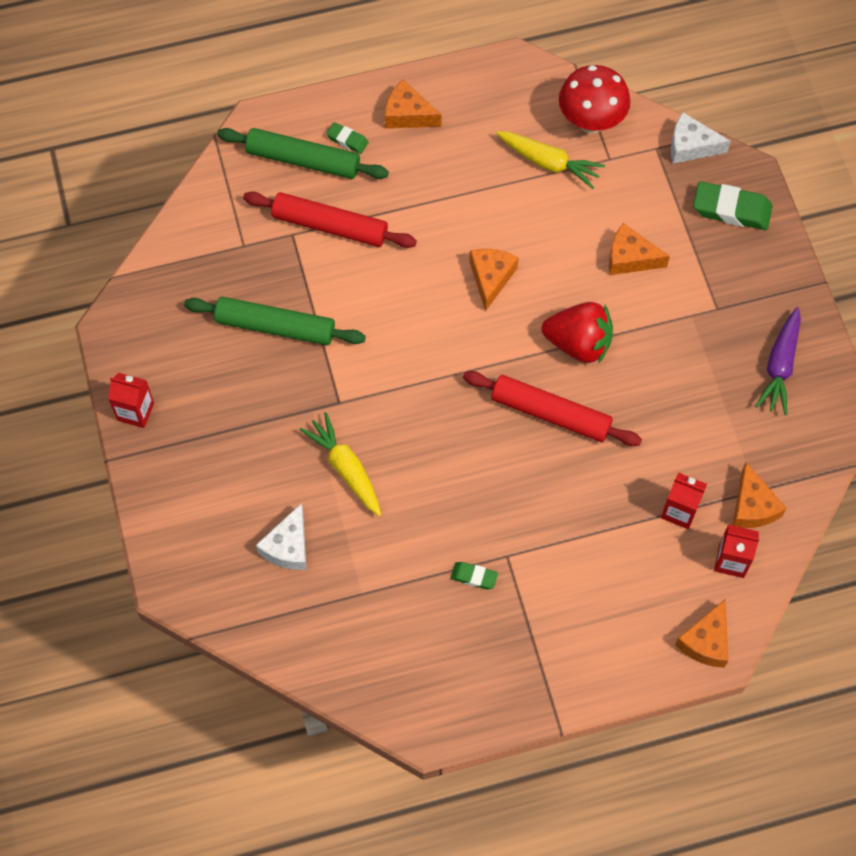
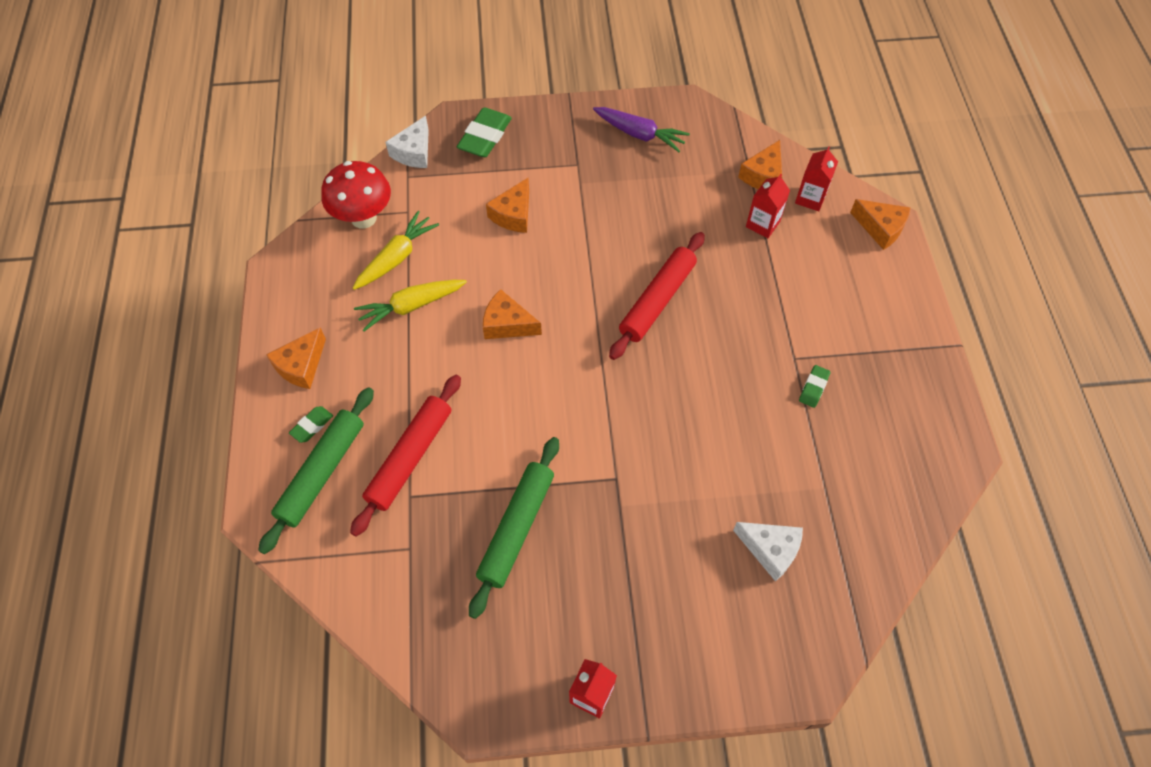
camera: 80 degrees left, 5 degrees down
yellow carrot [300,412,381,516] -> yellow carrot moved to [354,280,467,331]
red strawberry [542,302,613,364] -> none
orange cheese [733,462,787,528] -> orange cheese turned 120 degrees clockwise [738,140,782,189]

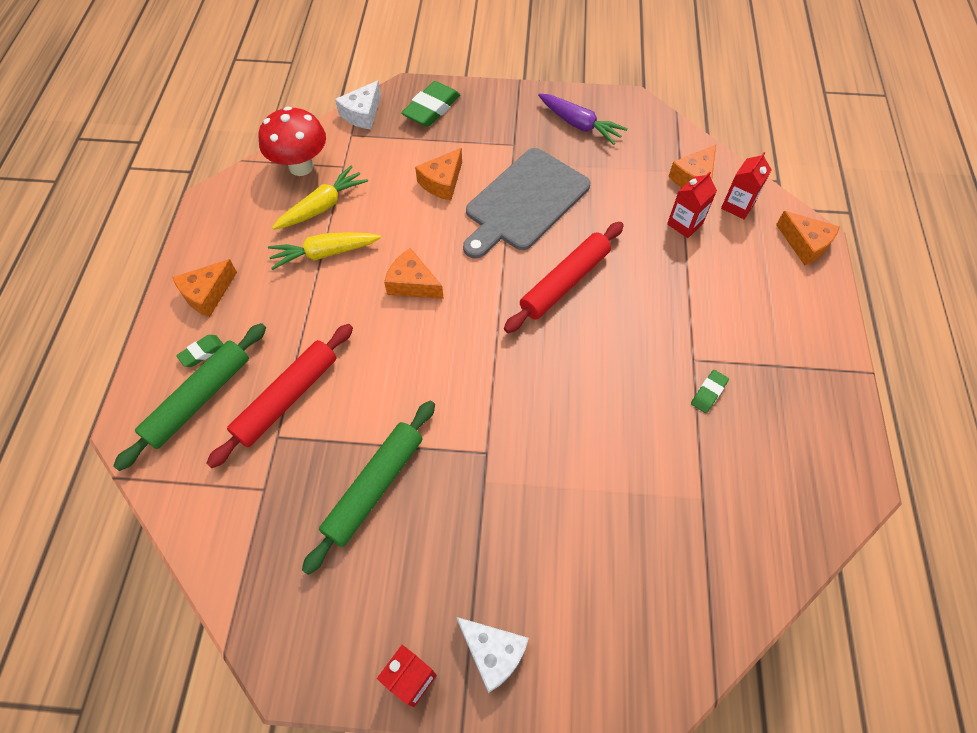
camera: 10 degrees right, 0 degrees up
white cheese [733,522,803,582] -> white cheese moved to [456,617,529,693]
none -> grey cutting board [463,148,590,259]

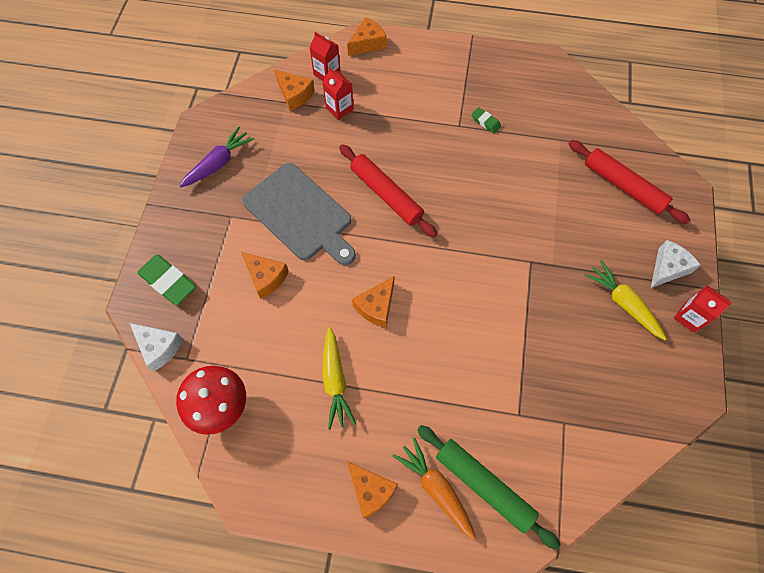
camera: 85 degrees left, 5 degrees up
green eraser [176,335,223,367] -> orange carrot [393,437,476,540]
red rolling pin [206,324,353,468] -> red rolling pin moved to [569,140,690,224]
yellow carrot [272,166,368,230] -> yellow carrot moved to [585,260,667,340]
green rolling pin [302,401,435,575] -> none

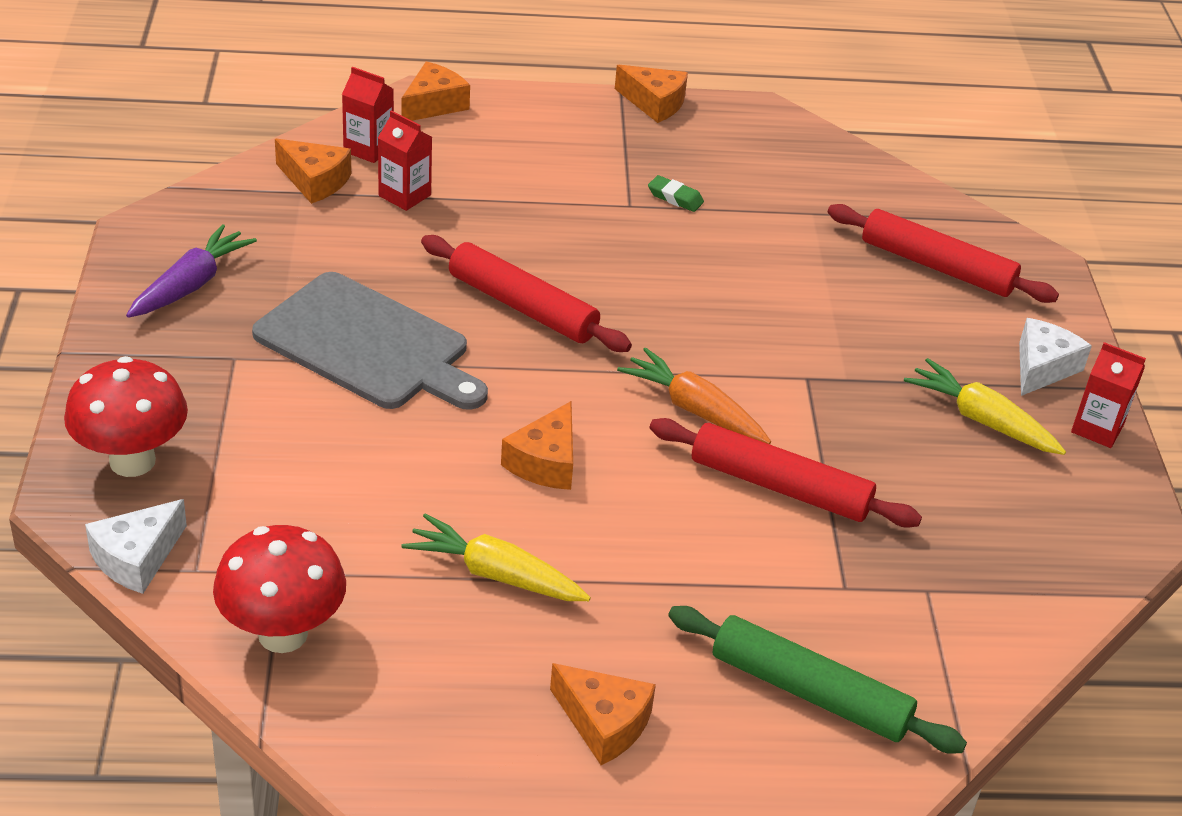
camera: 15 degrees left, 25 degrees down
white cheese [130,323,184,371] -> white cheese turned 105 degrees clockwise [85,499,187,594]
green eraser [137,255,196,305] -> red mushroom [64,356,188,477]
orange cheese [241,252,289,299] -> orange cheese moved to [615,65,688,123]
yellow carrot [322,327,356,430] -> yellow carrot turned 135 degrees clockwise [401,514,591,601]
orange carrot [393,437,476,540] -> orange carrot moved to [617,348,771,444]
none -> red rolling pin [650,418,922,528]

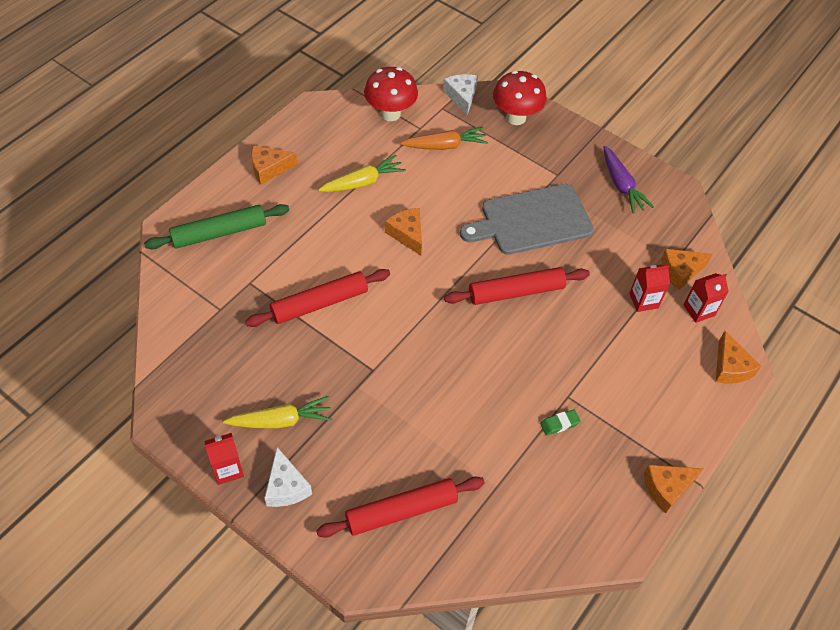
camera: 130 degrees right, 15 degrees up
orange carrot [617,348,771,444] -> orange carrot moved to [400,127,488,150]

